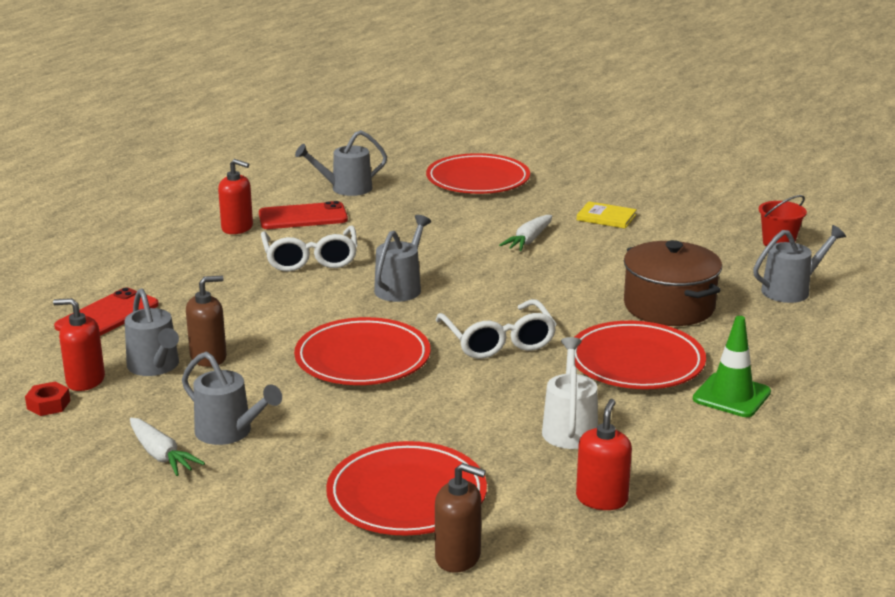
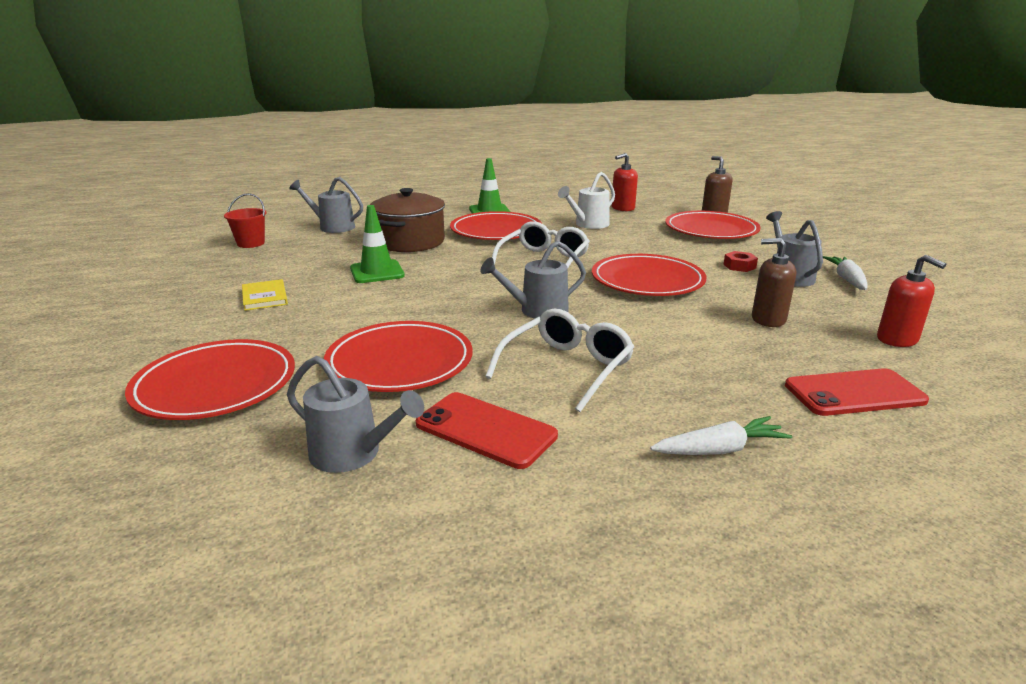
camera: 135 degrees left, 0 degrees up
red nut [25,382,71,416] -> red nut moved to [724,251,758,272]
grey watering can [125,288,179,376] -> none
red soap dispenser [218,159,253,234] -> none
white carrot [499,215,552,251] -> white carrot moved to [650,416,792,455]
none -> red plate [324,321,473,392]
none -> green traffic cone [350,205,405,283]

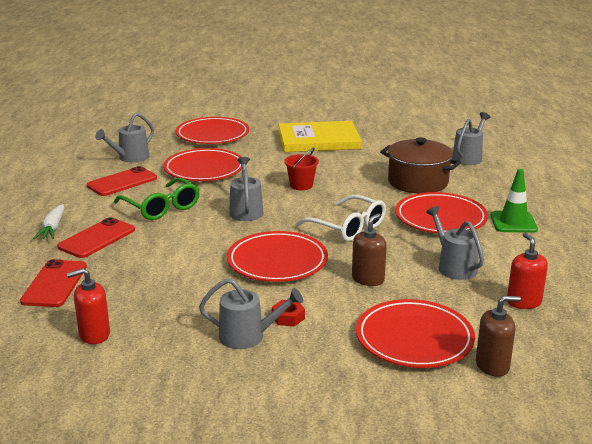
camera: 105 degrees right, 0 degrees up
red bucket [224,193,266,248] -> red bucket moved to [284,148,319,190]
yellow book [242,279,288,311] -> yellow book [278,121,362,152], size x2.22
green traffic cone [350,205,405,283] -> none
white glasses [485,309,634,412] -> green glasses [114,178,200,220]
white watering can [558,172,615,229] -> grey watering can [426,206,484,280]
brown soap dispenser [752,238,796,327] -> brown soap dispenser moved to [352,213,387,286]
white carrot [823,256,868,290] -> none
none -> red phone [57,217,135,258]

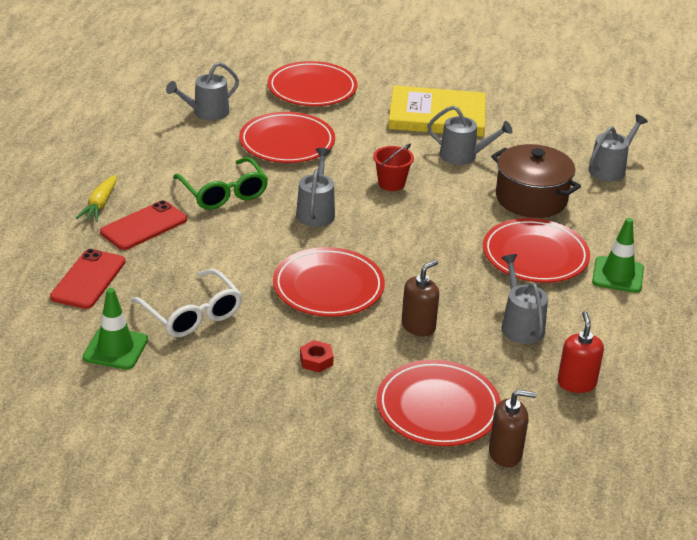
camera: 10 degrees right, 10 degrees up
white carrot [33,204,64,239] -> yellow carrot [76,175,117,222]
red soap dispenser [67,268,110,344] -> green traffic cone [83,288,148,370]
red phone [87,166,157,196] -> none
grey watering can [199,278,303,349] -> grey watering can moved to [427,106,512,165]
white glasses [295,195,386,241] -> white glasses moved to [131,269,242,337]

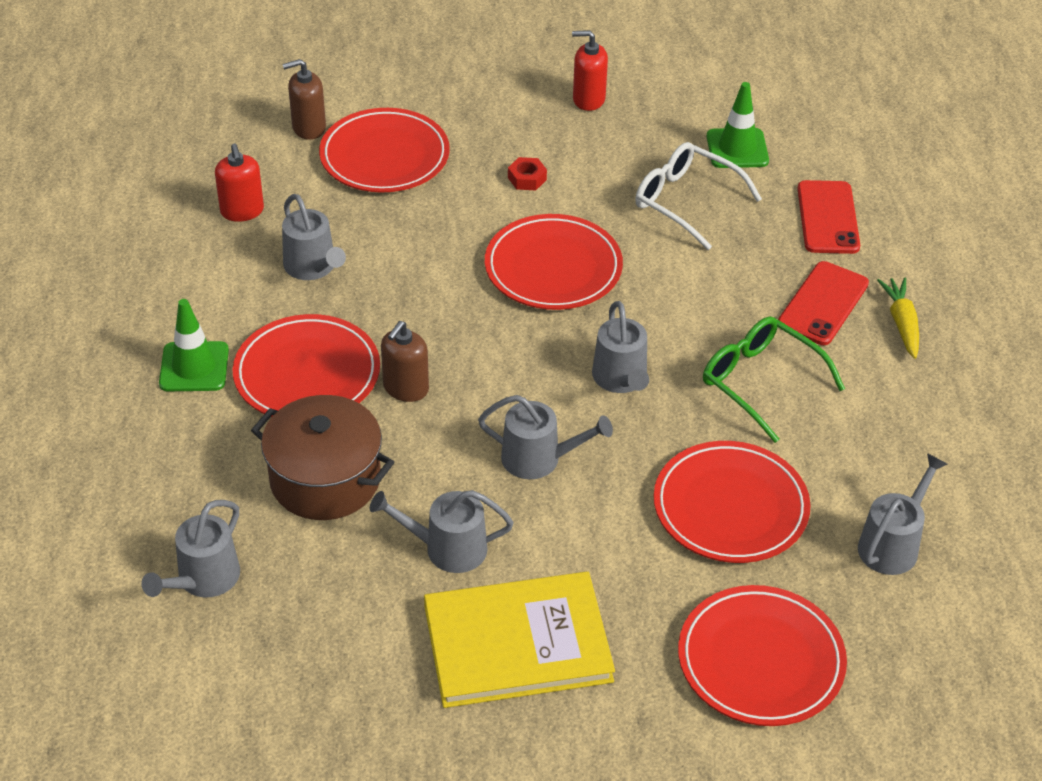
camera: 165 degrees right, 10 degrees up
red bucket [373,144,414,191] -> grey watering can [478,395,613,479]
brown soap dispenser [402,260,439,336] -> brown soap dispenser moved to [381,321,429,402]
none -> red soap dispenser [572,30,608,111]

